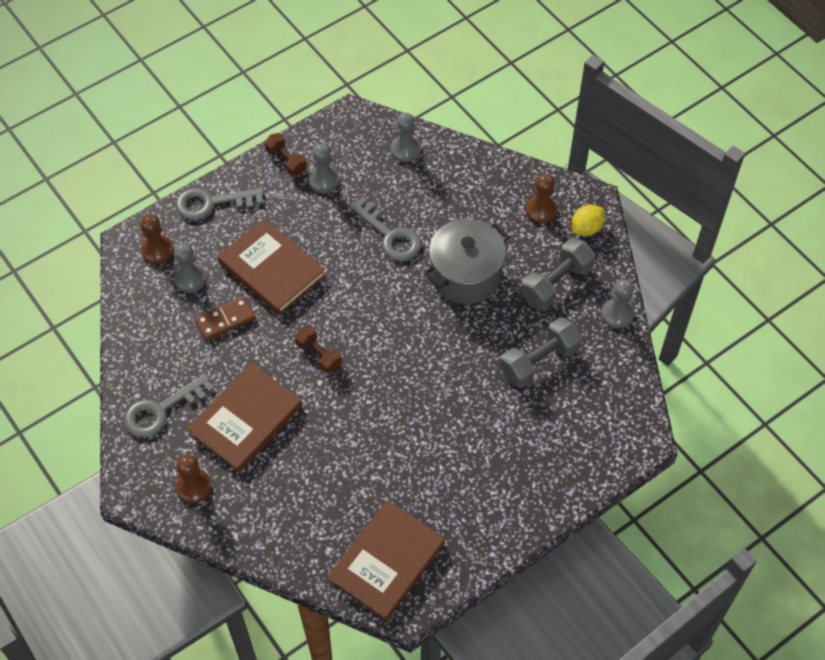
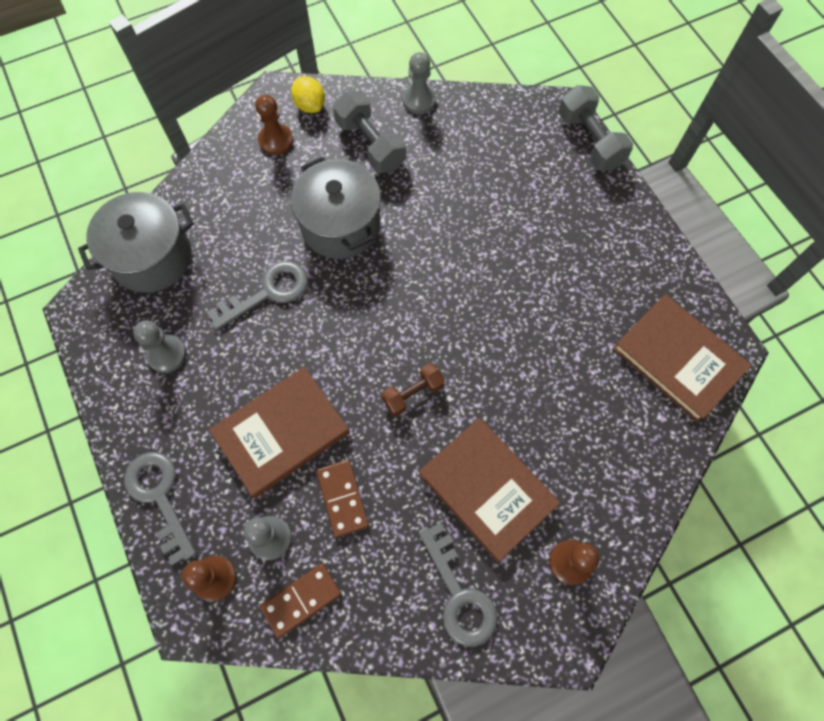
camera: 80 degrees left, 10 degrees up
grey key [176,188,264,220] -> grey key turned 150 degrees clockwise [124,452,196,565]
brown dumbbell [265,133,307,176] -> none
grey pawn [390,113,421,163] -> grey pot [78,192,194,293]
grey dumbbell [500,317,582,388] -> grey dumbbell moved to [558,85,633,171]
none -> brown domino [260,563,341,638]

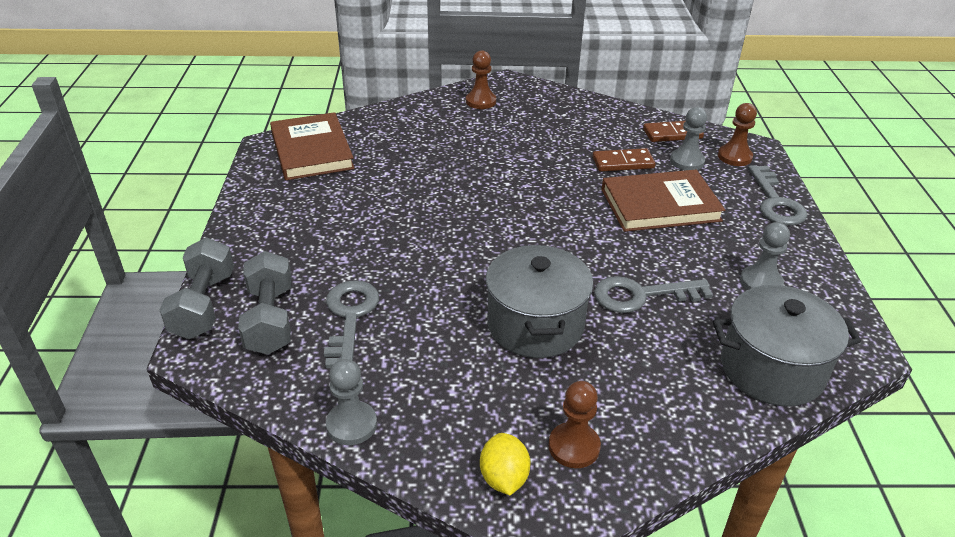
camera: 155 degrees left, 30 degrees down
brown domino [316,460,369,538] -> brown domino turned 75 degrees clockwise [593,148,655,172]
grey dumbbell [333,91,406,173] -> grey dumbbell moved to [238,251,292,355]
brown dumbbell [381,363,445,416] -> none
grey key [418,522,498,647] -> grey key moved to [324,280,379,368]
brown book [419,418,560,562] -> none

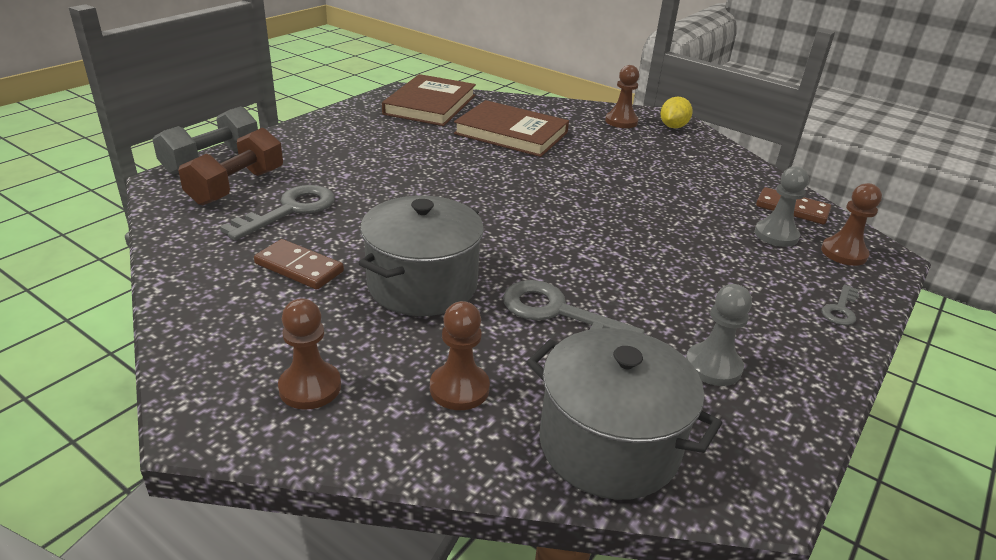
camera: 35 degrees right, 5 degrees down
grey dumbbell [238,251,292,355] -> brown dumbbell [178,127,283,205]
grey pawn [326,359,377,445] -> none
yellow lemon [480,433,531,495] -> yellow lemon moved to [660,96,693,128]
brown domino [593,148,655,172] -> brown domino moved to [254,239,344,290]
brown book [602,170,725,232] -> brown book moved to [454,100,569,157]
grey key [748,165,807,226] -> grey key [821,284,859,326], size x0.53
none -> brown pawn [430,301,490,410]

